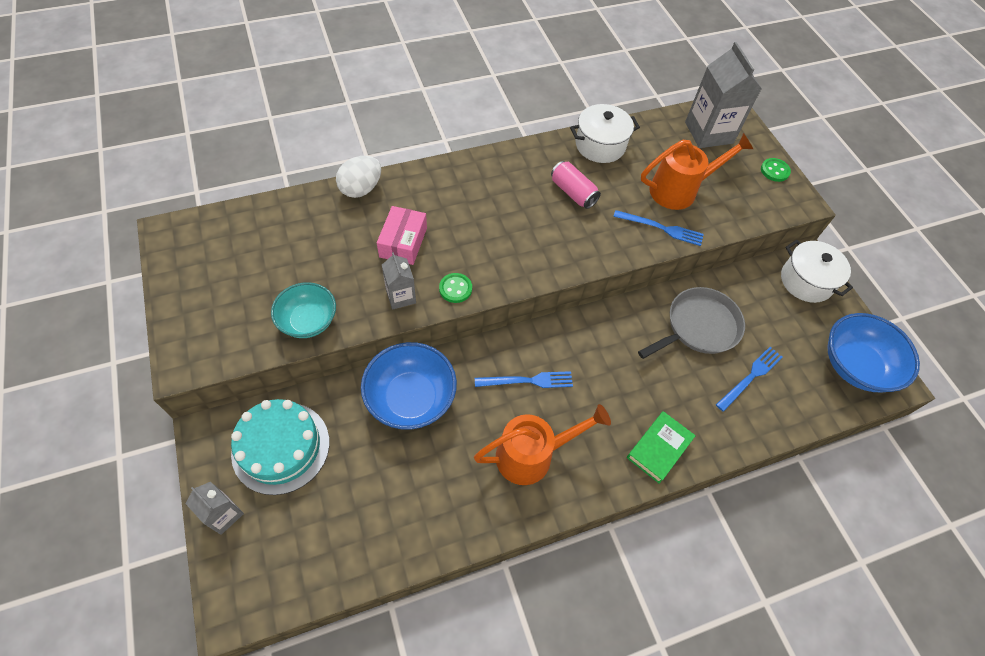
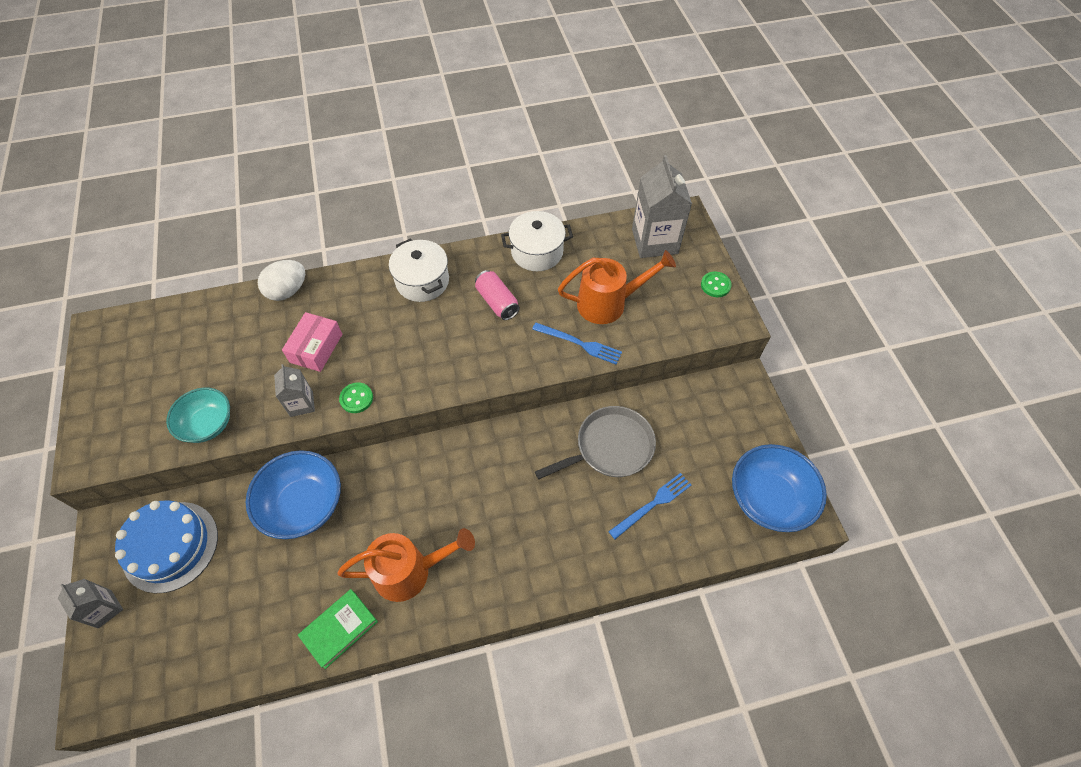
camera: 10 degrees right, 0 degrees up
turquoise cake [231,399,330,495] -> blue cake [115,500,218,593]
blue fork [475,371,573,388] -> none
green book [627,411,696,484] -> green book moved to [298,589,378,669]
white pot [781,240,853,303] -> white pot moved to [389,239,449,302]

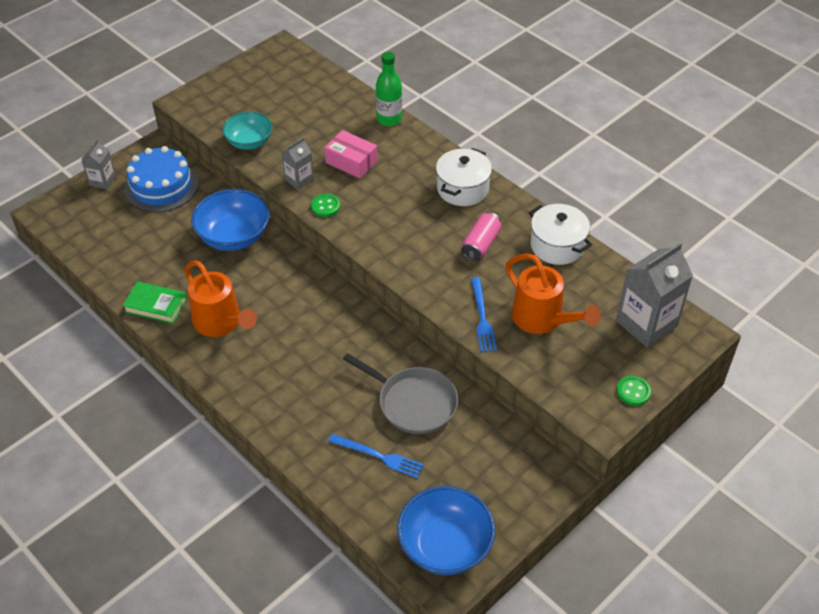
camera: 60 degrees right, 10 degrees down
white egg [258,260,305,301] -> green bottle [376,52,402,126]
pink box [282,312,342,372] -> pink box turned 45 degrees clockwise [324,130,378,179]

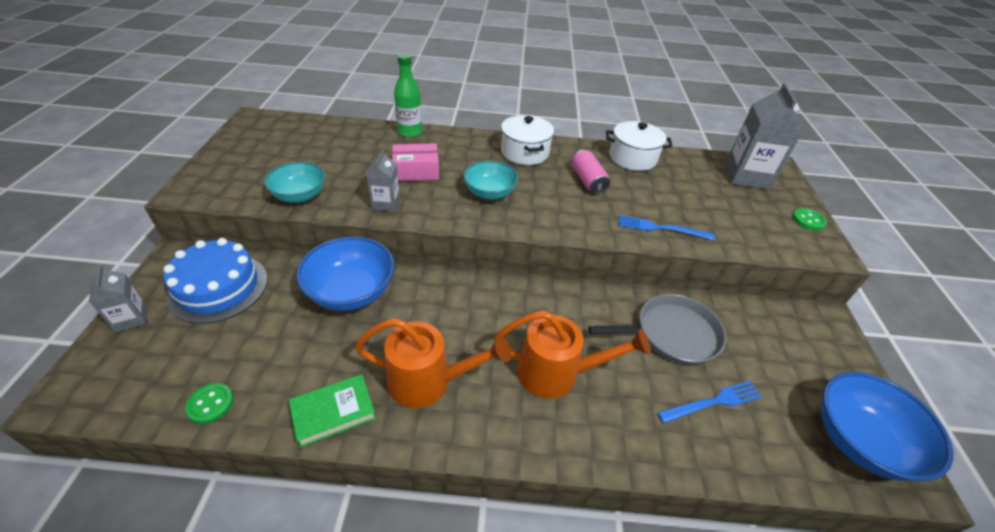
camera: 45 degrees left, 5 degrees down
green button [311,194,340,217] -> green button moved to [185,383,233,424]
blue fork [471,277,497,352] -> blue fork turned 150 degrees clockwise [619,215,715,240]
orange watering can [506,254,601,334] -> orange watering can moved to [494,311,651,399]
none -> turquoise bowl [463,161,519,200]

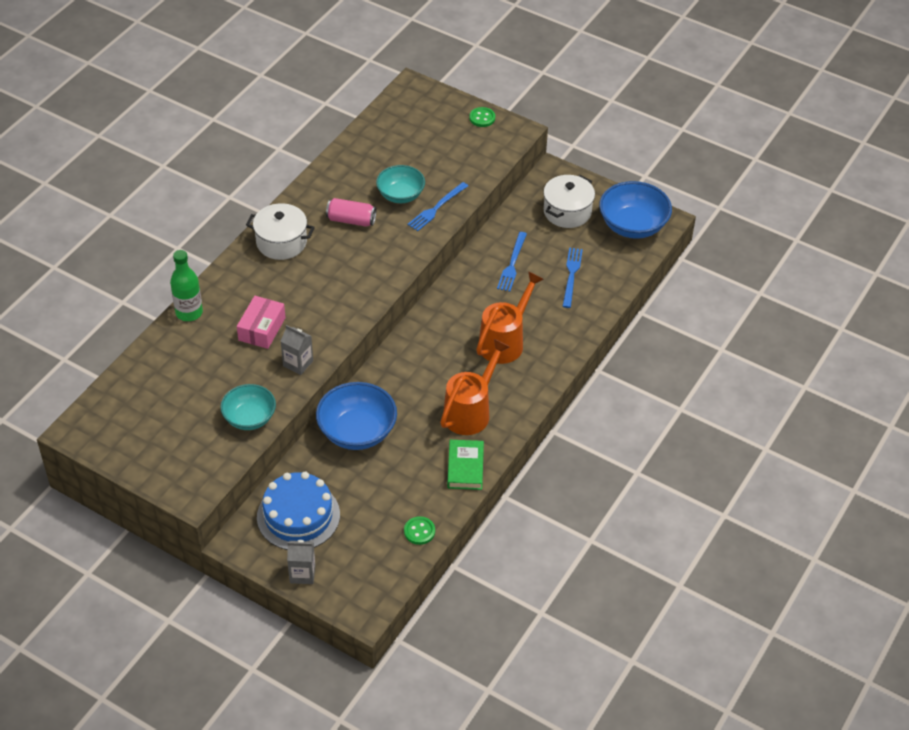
camera: 60 degrees left, 5 degrees up
turquoise bowl [463,161,519,200] -> turquoise bowl moved to [376,165,425,203]
grey pan [588,294,726,365] -> blue fork [497,232,527,292]
white pot [606,121,673,171] -> white pot moved to [543,175,595,228]
grey carton [725,83,804,190] -> none

